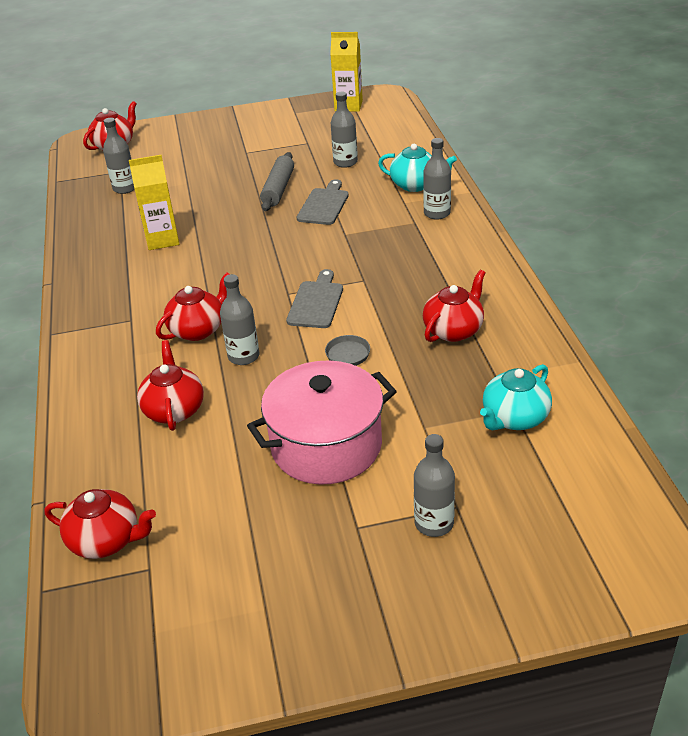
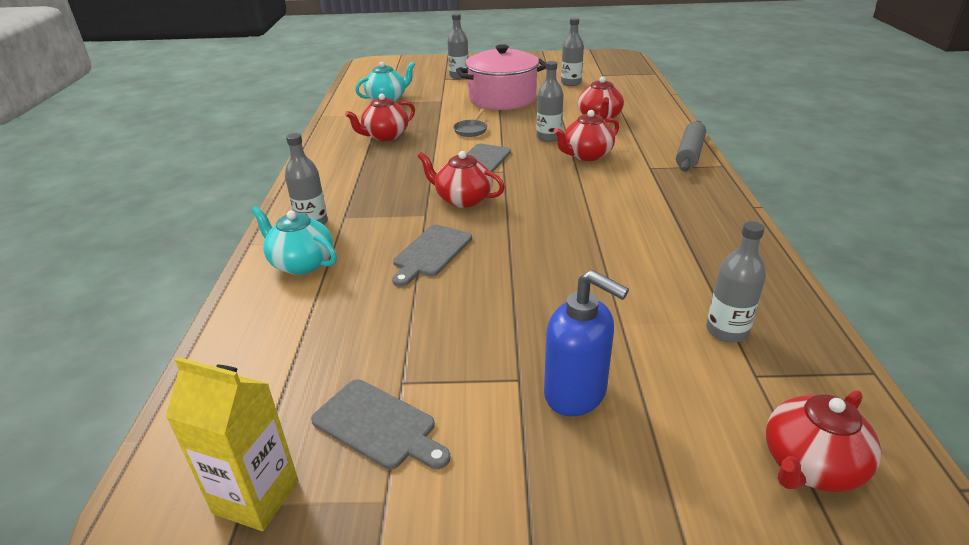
camera: 170 degrees left, 5 degrees down
red teapot [45,489,156,559] -> red teapot moved to [417,151,505,208]
yellow carton [129,155,179,250] -> none
grey rolling pin [260,152,294,211] -> grey rolling pin moved to [676,121,706,171]
grey bottle [331,92,358,168] -> grey bottle moved to [561,18,584,86]
none -> grey cutting board [311,379,450,469]
none -> blue soap dispenser [544,270,629,416]

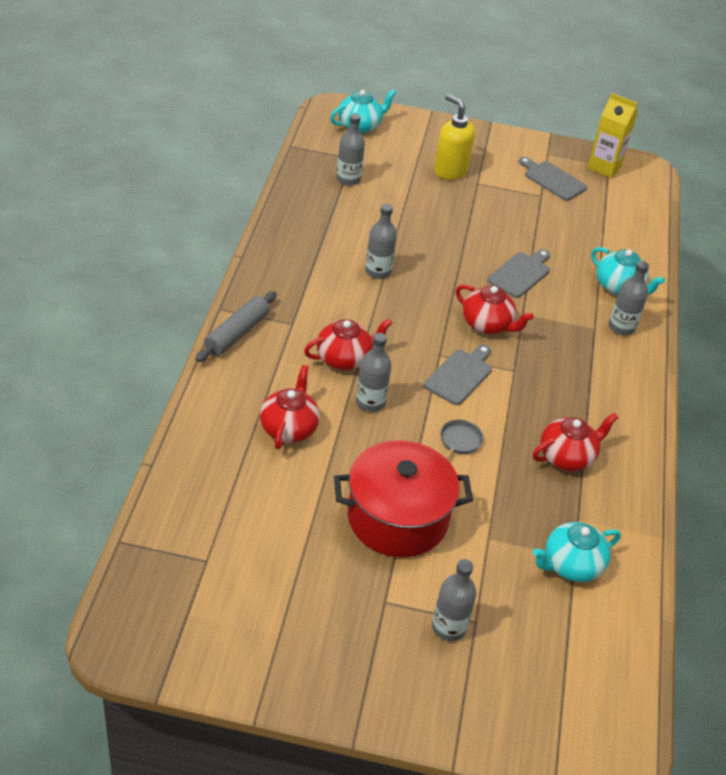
camera: 175 degrees left, 10 degrees up
pink pot [456,44,546,110] -> red pot [334,440,473,557]
blue soap dispenser [544,270,629,416] -> yellow soap dispenser [434,94,475,180]
grey bottle [561,18,584,86] -> grey bottle moved to [365,204,397,279]
red teapot [766,390,881,492] -> turquoise teapot [330,89,397,133]

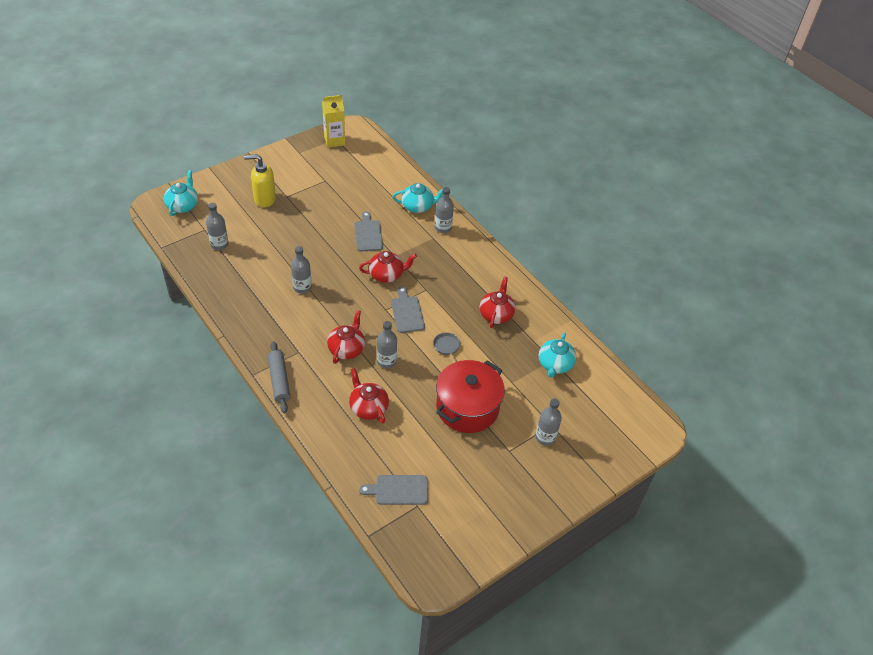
camera: 45 degrees left, 5 degrees up
grey cutting board [519,157,587,201] -> grey cutting board moved to [359,475,428,505]

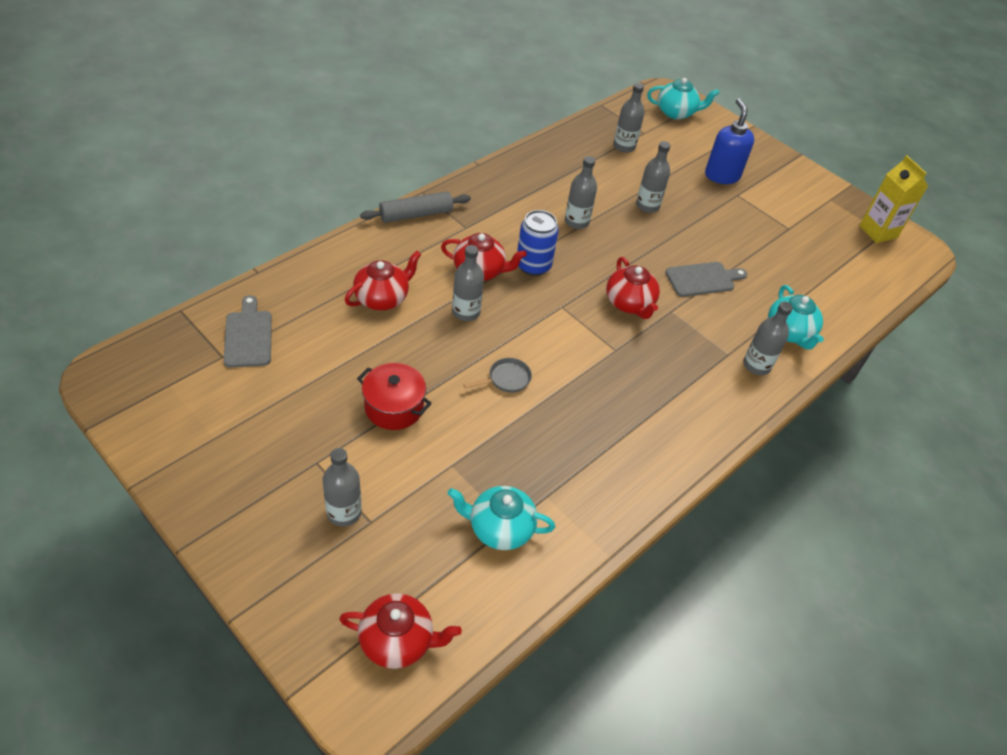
camera: 80 degrees right, 0 degrees up
yellow soap dispenser [244,154,276,207] -> blue soap dispenser [705,98,754,184]
grey cutting board [391,287,425,333] -> none
red pot [436,360,505,433] -> red pot [357,363,432,430], size x0.60
red teapot [480,277,516,328] -> red teapot moved to [339,593,462,669]
none -> blue can [517,210,559,276]
none -> grey bottle [636,141,670,213]

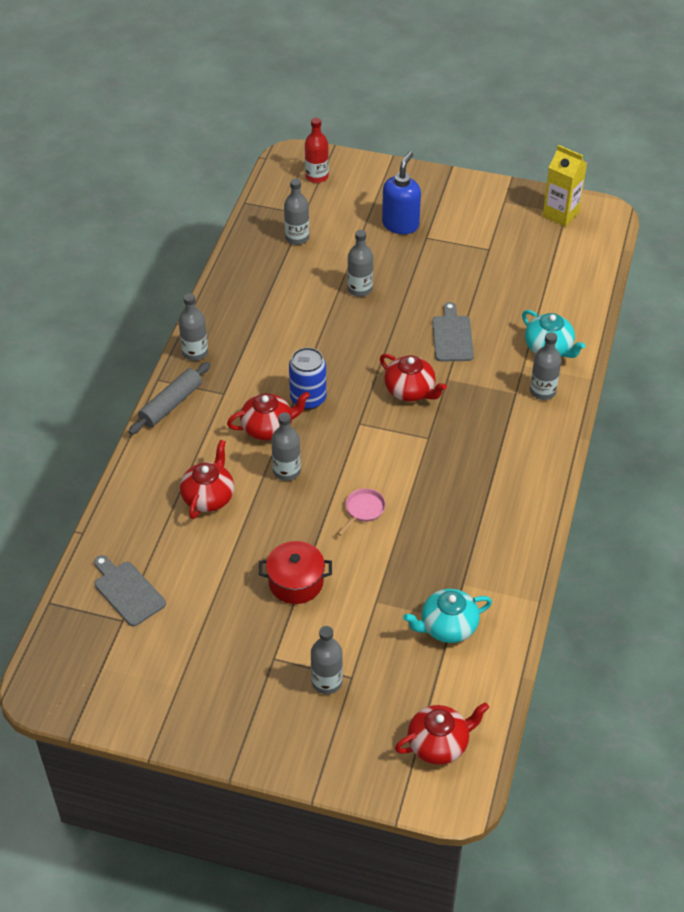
camera: 25 degrees left, 0 degrees up
grey pan [463,358,532,393] -> pink pan [337,488,385,536]
grey bottle [565,156,597,229] -> grey bottle moved to [179,293,208,361]
turquoise teapot [647,78,719,120] -> red bottle [305,118,329,183]
grey cutting board [665,262,747,297] -> grey cutting board turned 45 degrees counterclockwise [432,302,474,361]
blue soap dispenser [705,98,754,184] -> blue soap dispenser turned 60 degrees clockwise [382,151,421,234]

